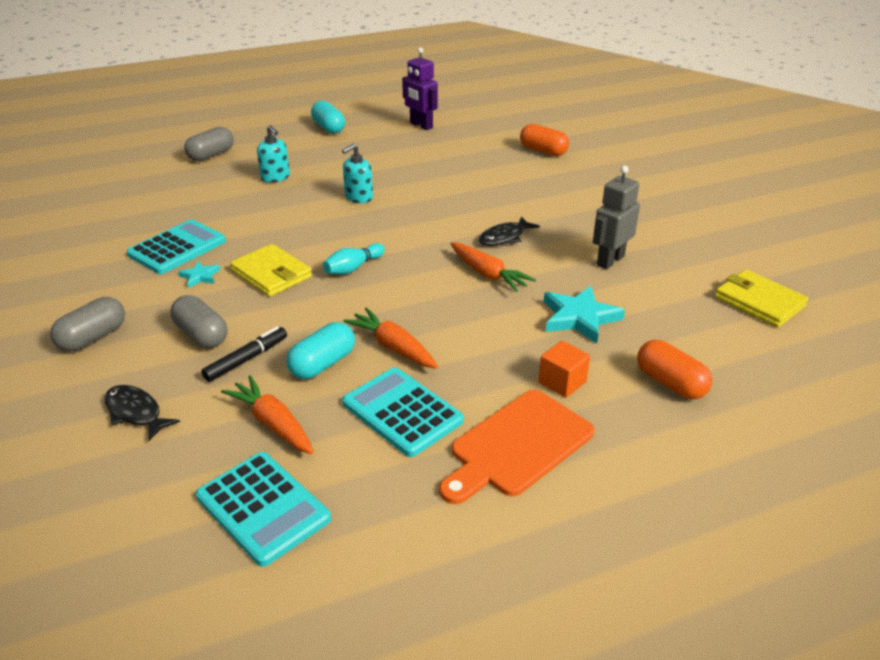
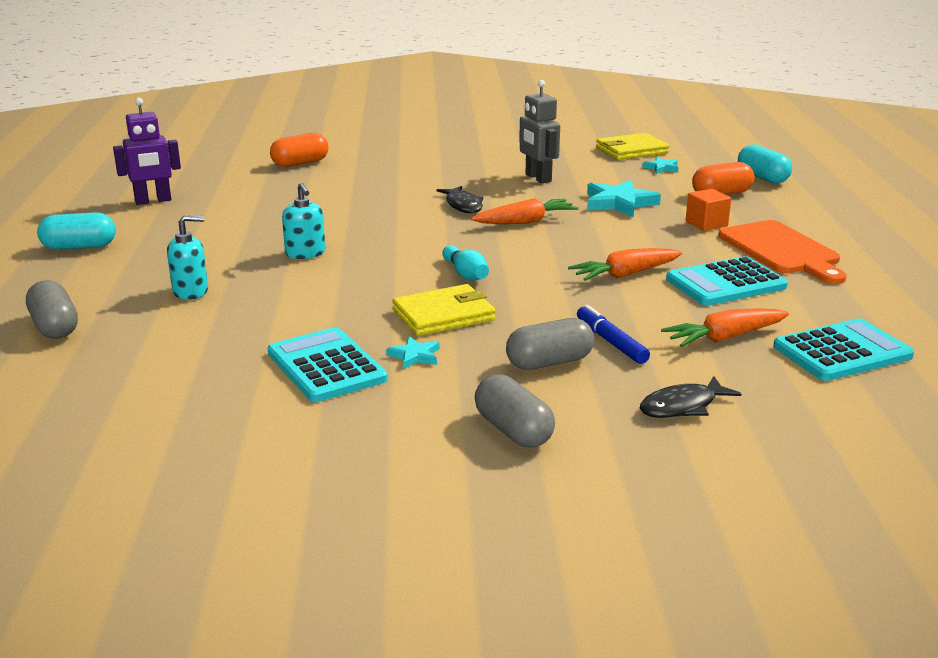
camera: 70 degrees left, 10 degrees down
black marker [201,327,287,382] -> blue marker [577,305,650,364]
turquoise capsule [286,322,355,379] -> turquoise capsule moved to [738,145,792,184]
none -> turquoise star [642,157,678,174]

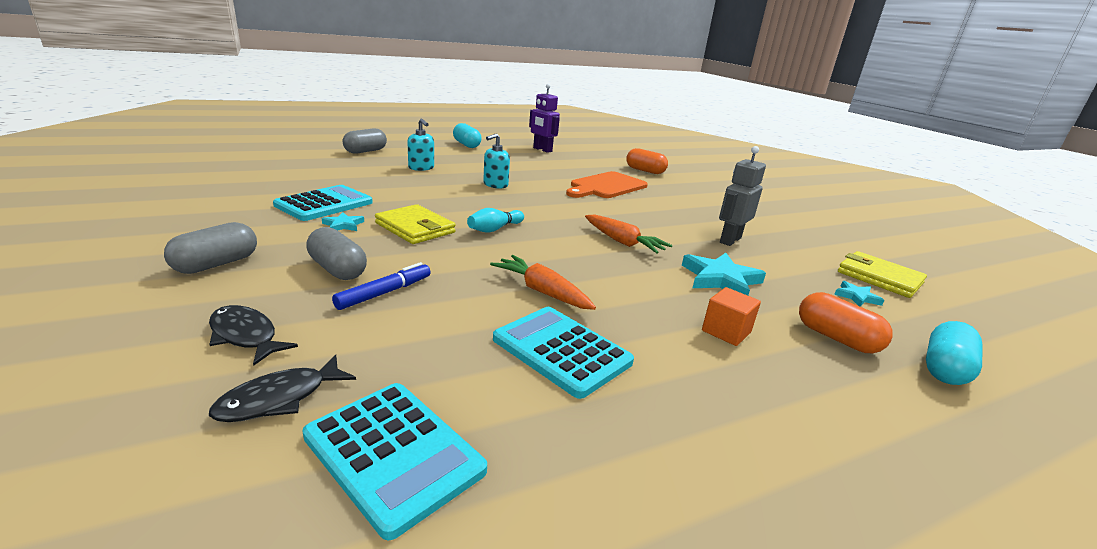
camera: 65 degrees right, 0 degrees up
black fish [437,186,483,213] -> black fish moved to [209,354,356,422]
orange carrot [661,308,789,347] -> none
orange cutting board [718,220,847,284] -> orange cutting board moved to [566,171,648,198]

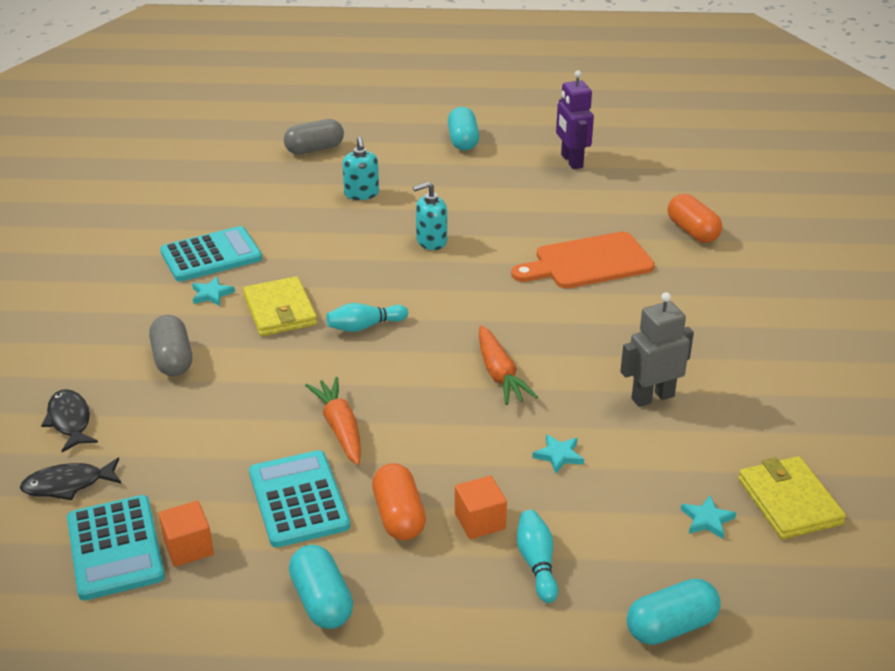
camera: 30 degrees right, 10 degrees up
grey capsule [164,222,257,274] -> none
blue marker [332,262,431,310] -> none
turquoise star [682,253,766,295] -> turquoise star [532,434,584,473], size x0.52
orange capsule [799,292,893,353] -> orange capsule moved to [372,463,426,540]
none -> orange cube [159,501,214,567]
none -> turquoise capsule [289,545,353,629]
none -> turquoise bowling pin [517,510,558,603]

